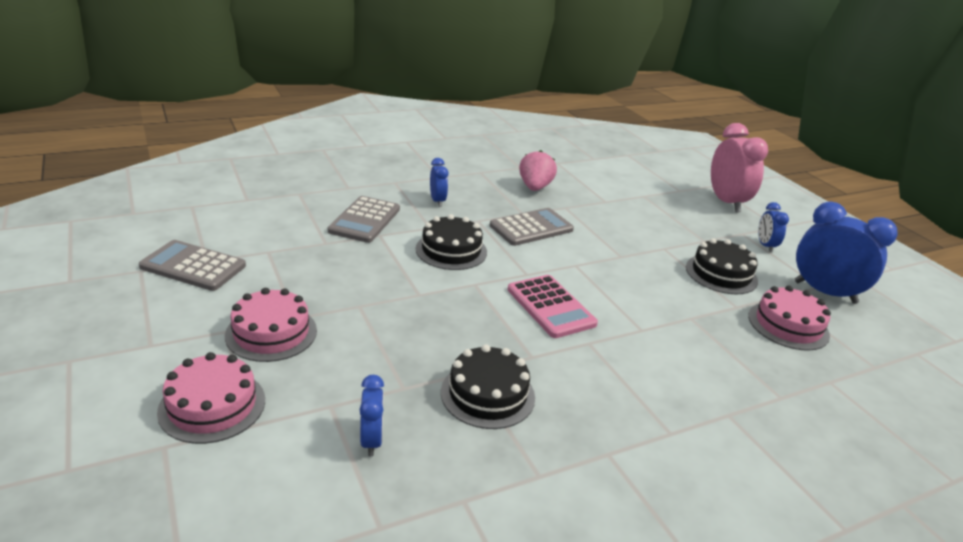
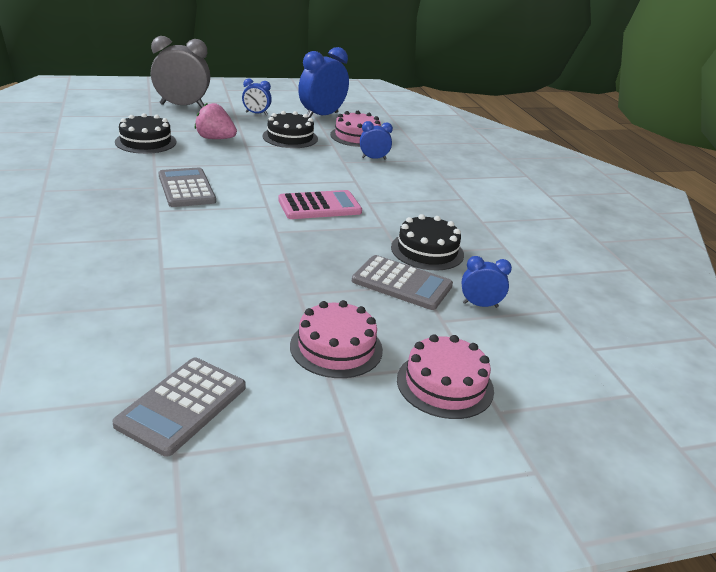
camera: 80 degrees left, 0 degrees up
grey calculator [328,196,400,243] -> grey calculator moved to [352,255,453,310]
black cake [416,214,487,270] -> black cake moved to [115,113,176,154]
blue clock [430,158,448,207] -> blue clock moved to [360,121,393,160]
pink strawberry [519,150,557,191] -> pink strawberry moved to [195,103,237,139]
pink clock [711,123,768,212] -> grey clock [151,36,210,108]

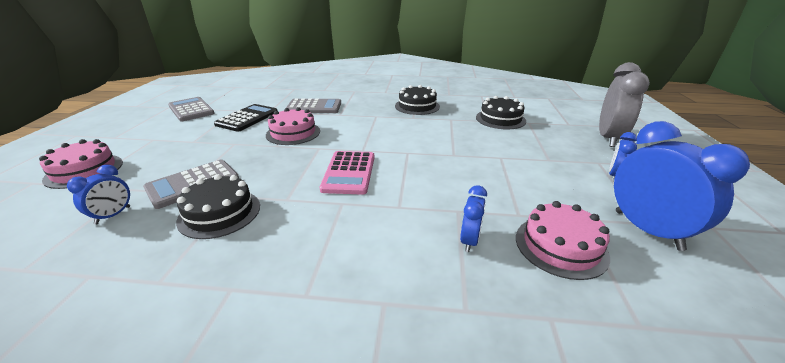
camera: 115 degrees right, 0 degrees up
grey calculator [159,168,216,207] -> grey calculator moved to [286,98,341,113]
pink strawberry [195,103,237,139] -> none
black cake [262,111,318,148] -> black cake moved to [395,85,440,115]
pink cake [290,300,383,378] -> pink cake moved to [266,107,320,145]
none -> black calculator [214,104,278,132]

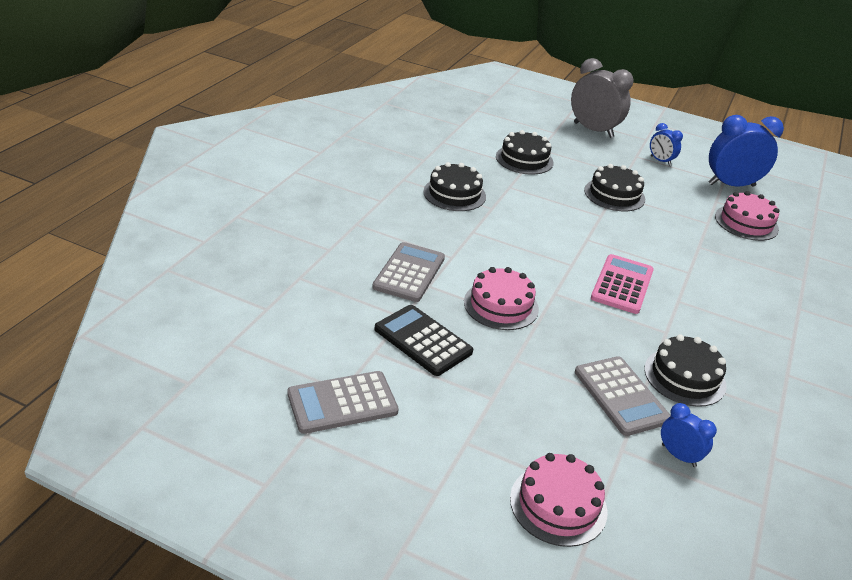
camera: 75 degrees left, 5 degrees up
pink calculator [319,151,374,195] -> pink calculator turned 90 degrees counterclockwise [591,254,654,314]
blue clock [460,185,487,252] -> none
none -> black cake [584,164,645,211]

